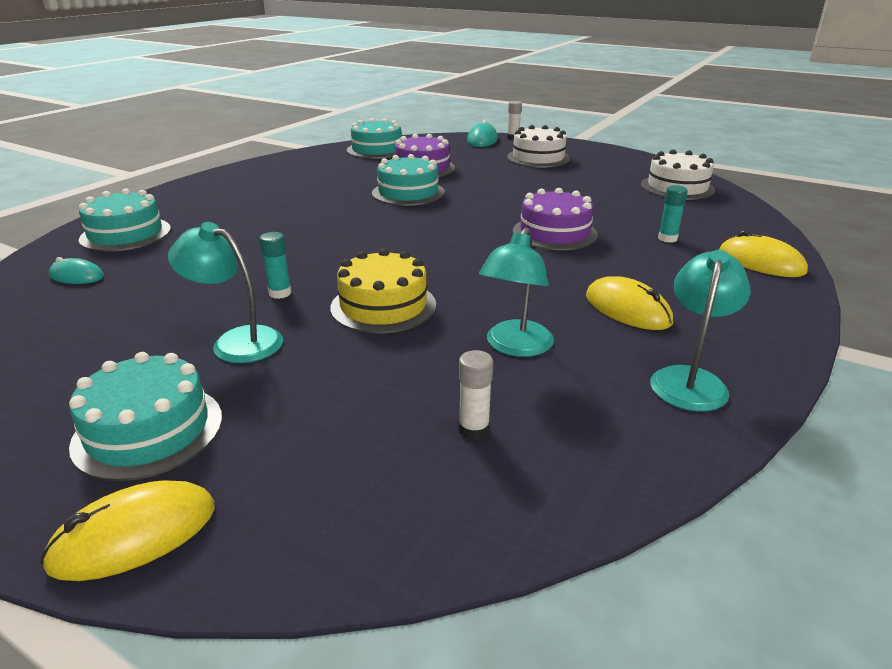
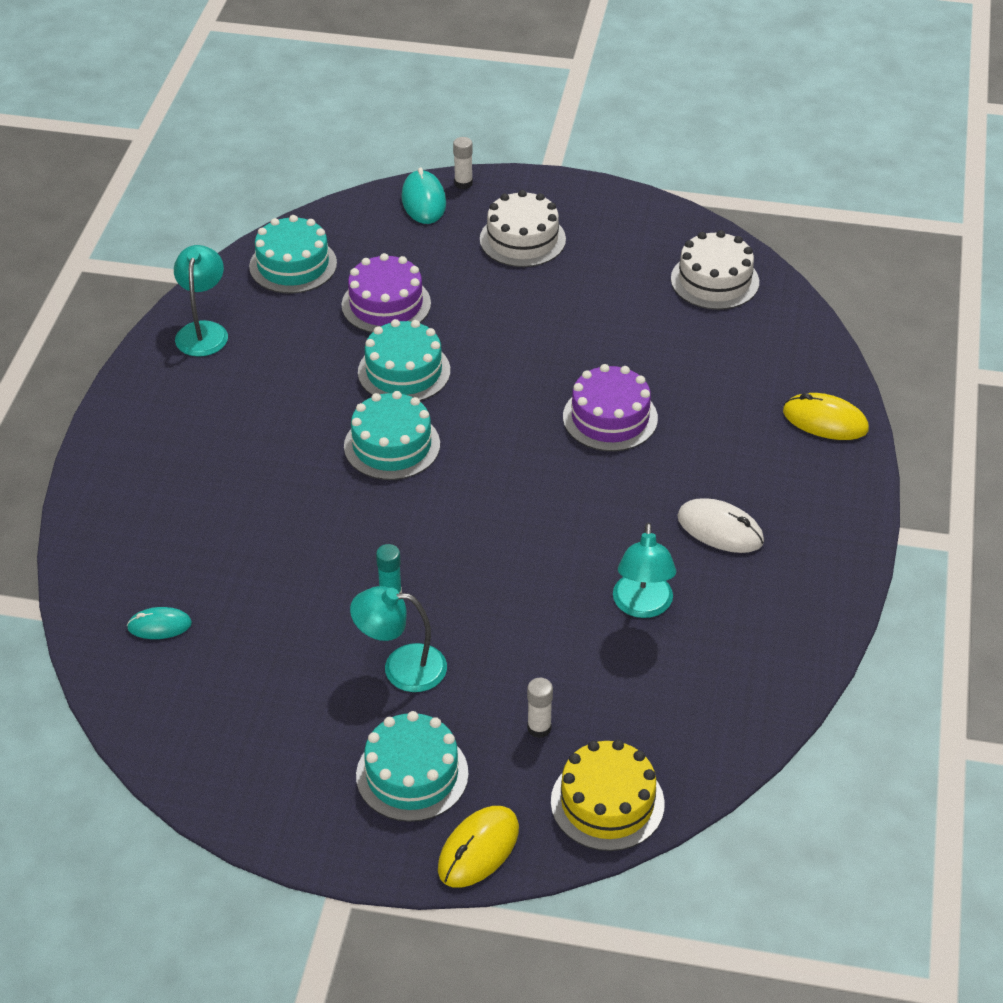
camera: 20 degrees left, 15 degrees up
turquoise cake [79,189,171,252] -> turquoise cake moved to [344,391,440,480]
yellow cake [330,248,436,334] -> yellow cake moved to [551,740,665,851]
white glue stick [459,350,493,440] -> white glue stick moved to [527,678,553,738]
yellow mouse [586,276,673,330] -> white mouse [677,498,764,553]
turquoise lamp [650,250,751,411] -> turquoise lamp moved to [174,245,228,357]
turquoise glue stick [658,185,688,243] -> none

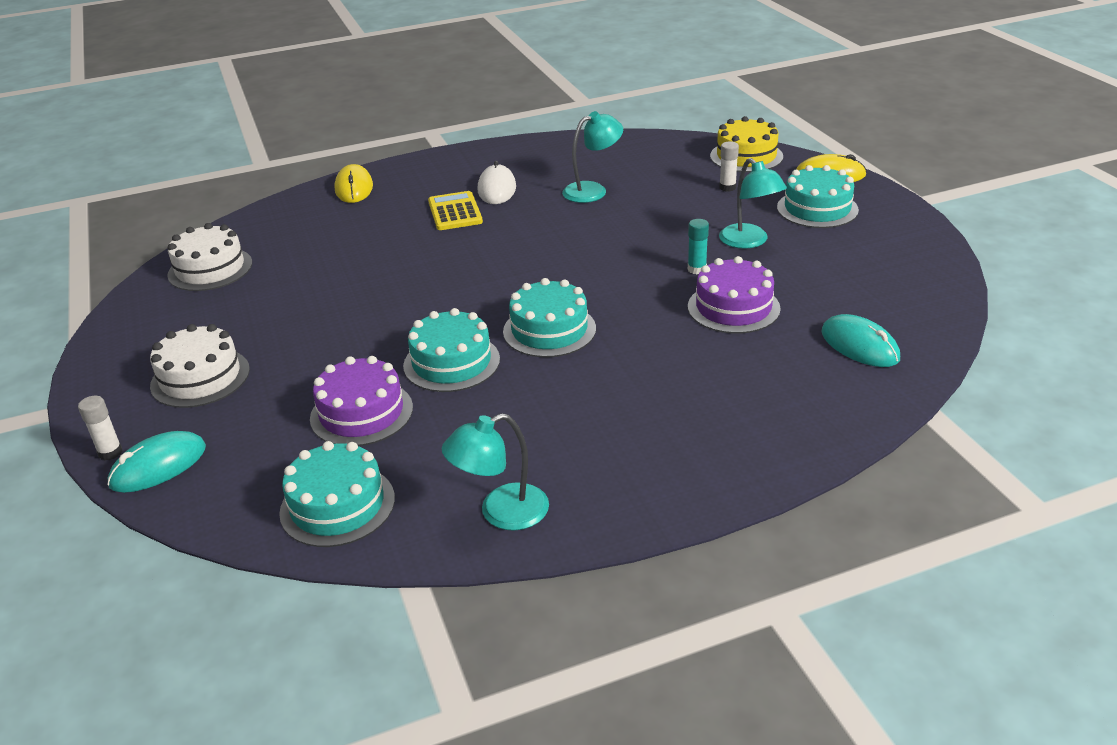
camera: 120 degrees left, 10 degrees down
turquoise mouse [127,607,192,639] -> turquoise mouse [821,314,900,367], size x1.52
purple cake [563,364,658,451] -> purple cake moved to [688,256,781,334]
none -> yellow calculator [428,191,483,230]

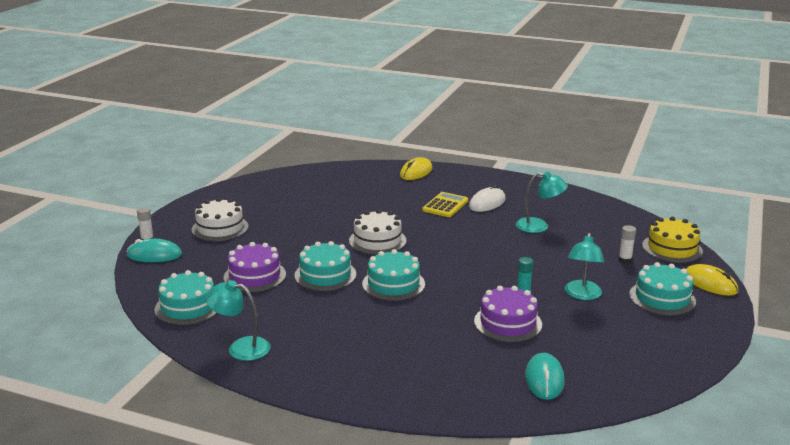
camera: 40 degrees right, 10 degrees down
white cake [167,223,252,291] -> white cake moved to [349,209,407,255]

